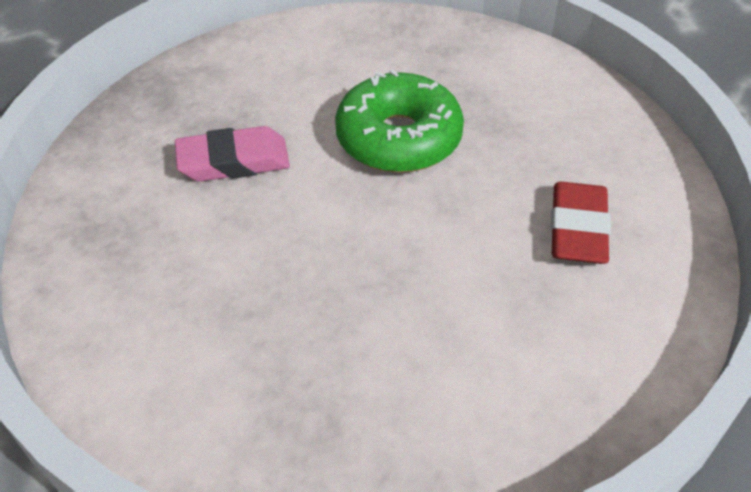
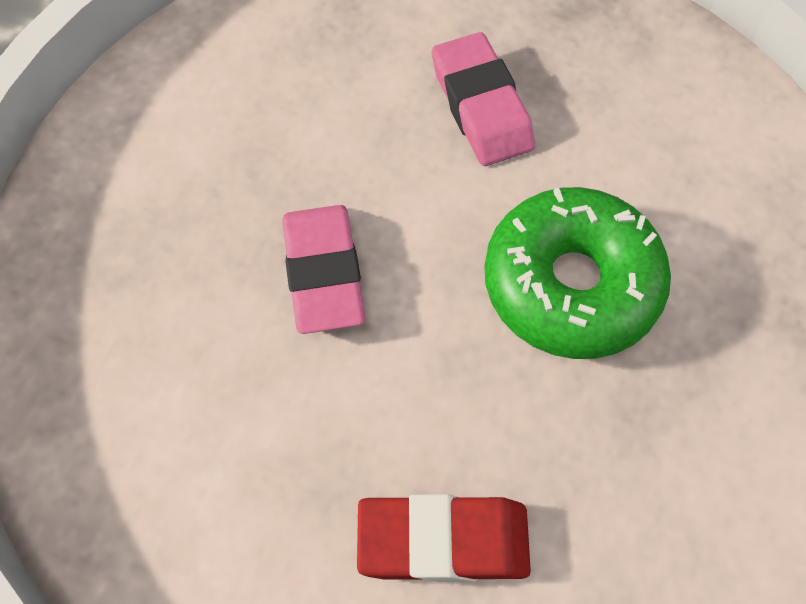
camera: 80 degrees right, 15 degrees up
none -> pink eraser [282,205,365,334]

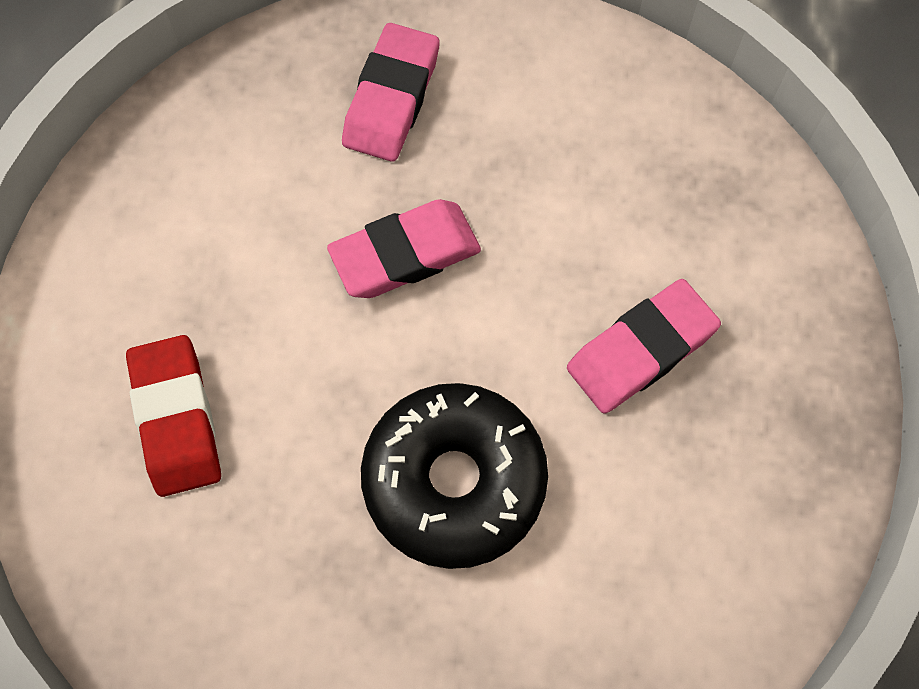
camera: 75 degrees right, 5 degrees up
green donut [484,187,671,359] -> black donut [361,383,548,569]
none -> pink eraser [342,23,439,162]

